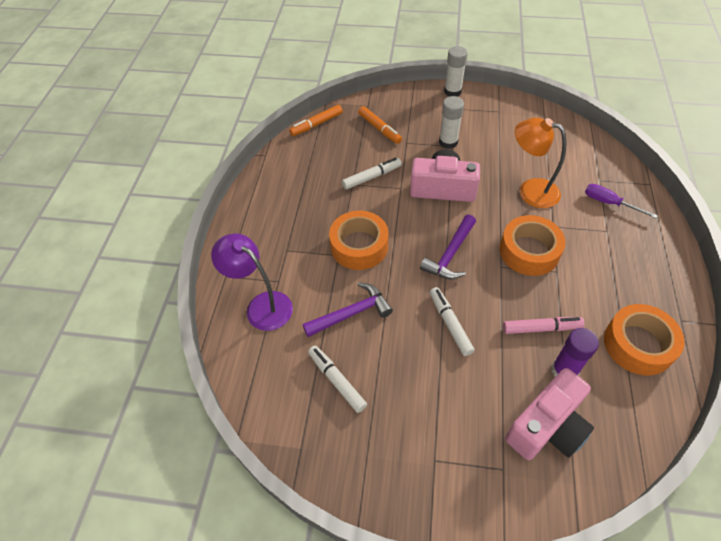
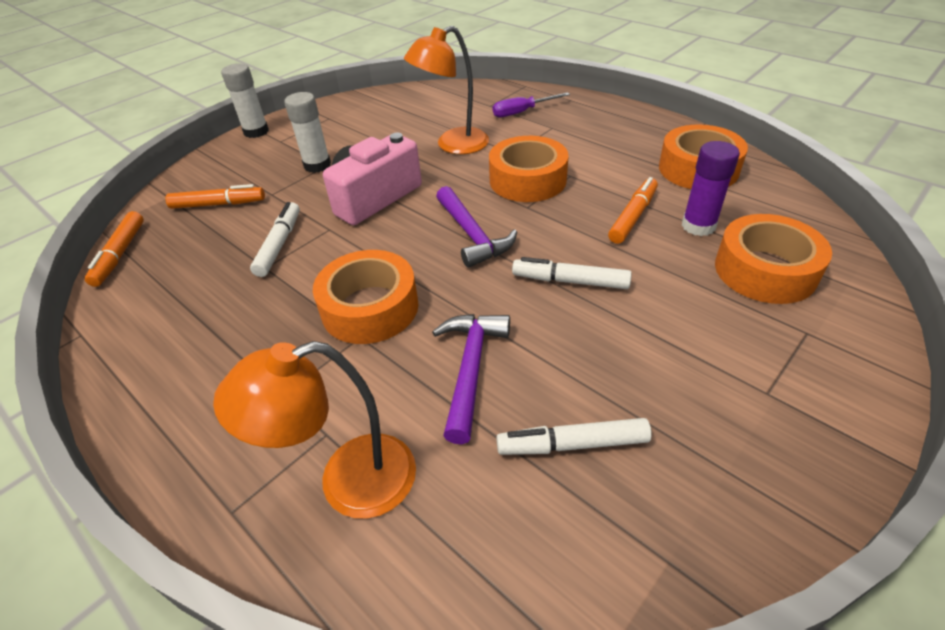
camera: 55 degrees left, 10 degrees down
purple lamp [211,234,293,331] -> orange lamp [213,341,416,519]
pink marker [503,317,585,334] -> orange marker [608,177,658,244]
pink camera [505,368,594,460] -> orange tape [715,214,832,304]

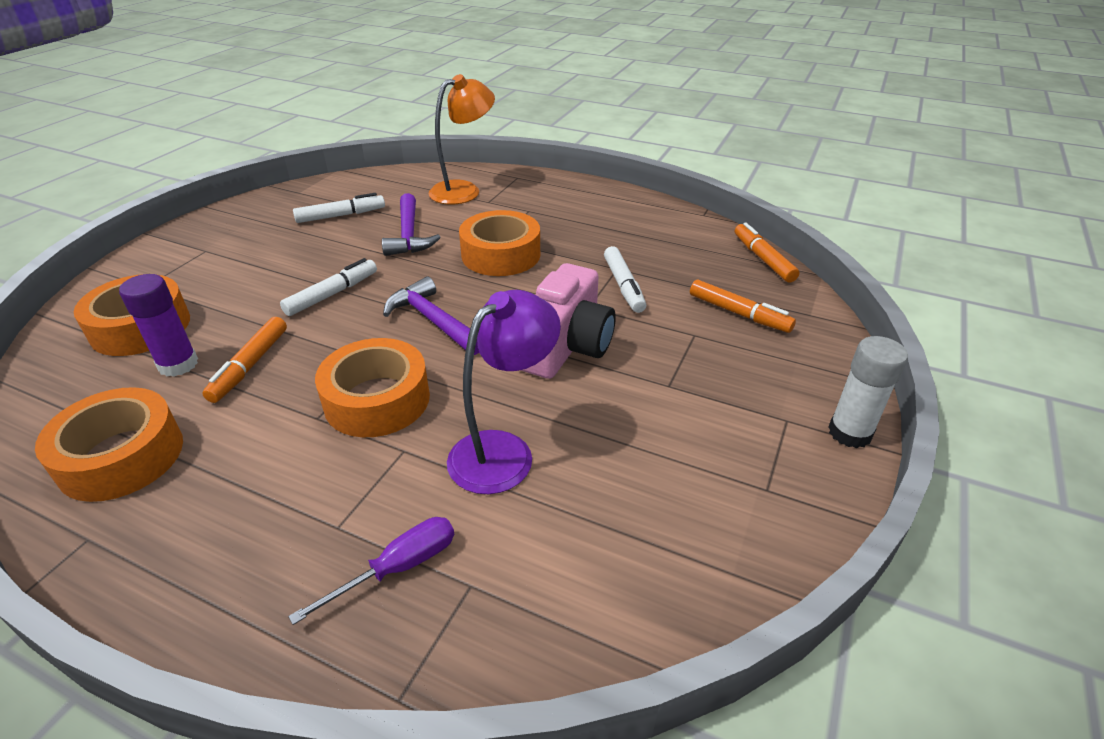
camera: 160 degrees right, 5 degrees down
orange marker [165,184,265,209] -> orange marker turned 120 degrees counterclockwise [690,280,796,333]
white glue stick [284,92,331,173] -> none
orange lamp [404,26,489,154] -> purple lamp [447,290,561,494]
white marker [512,257,632,289] -> white marker turned 45 degrees counterclockwise [280,258,377,316]

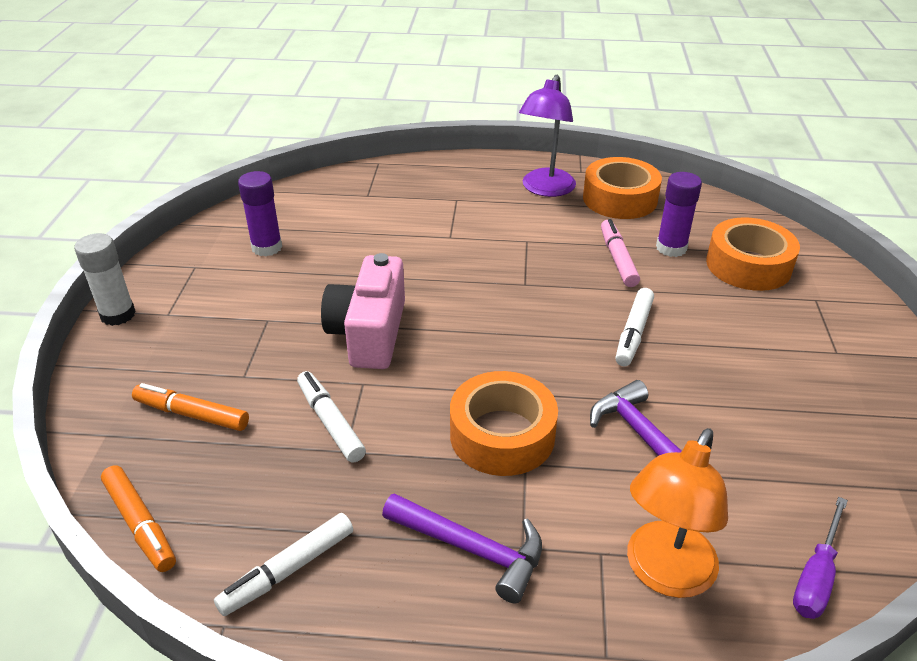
camera: 160 degrees right, 0 degrees up
orange marker [202,317,287,403] -> pink marker [601,219,640,287]
purple screwdriver [288,517,454,625] -> purple screwdriver moved to [793,497,848,619]
white marker [293,193,385,223] -> white marker moved to [214,513,353,616]
orange tape [315,338,430,437] -> none
purple hammer [383,276,479,355] -> purple hammer moved to [382,493,542,603]
purple lamp [447,290,561,494] -> purple lamp moved to [519,75,576,197]
none -> purple glue stick [238,171,282,256]

